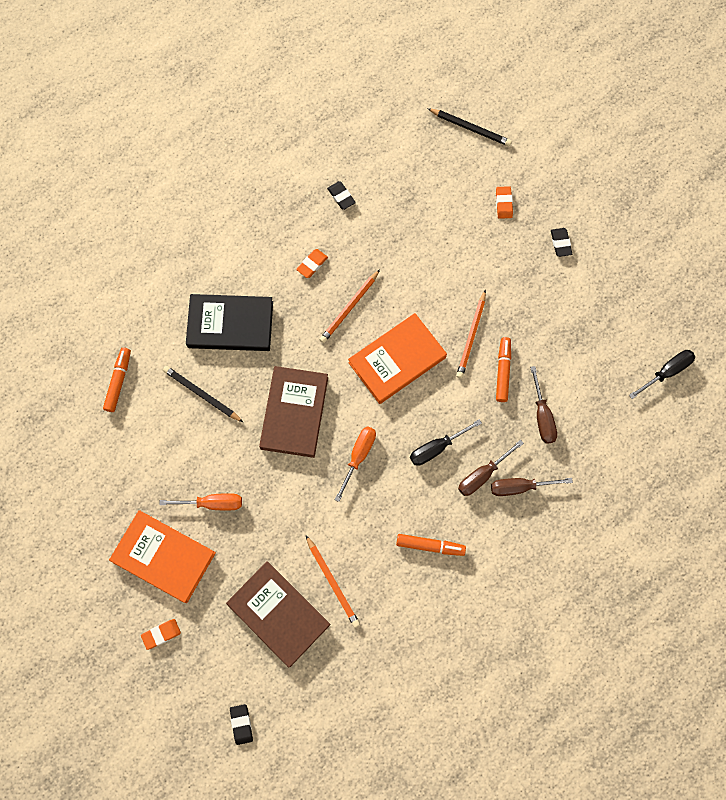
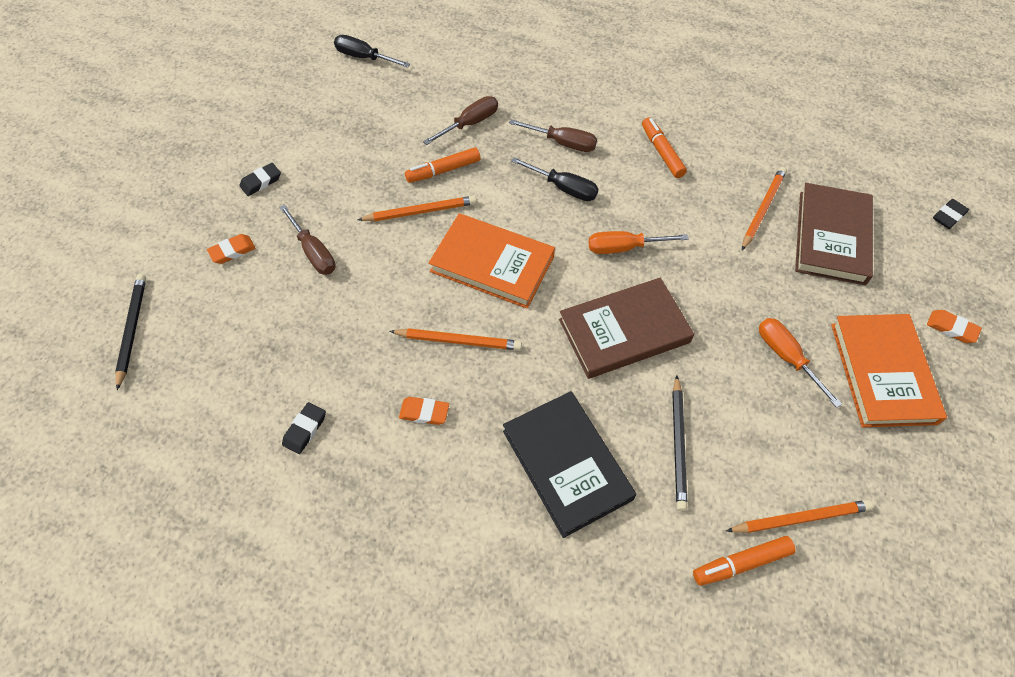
camera: 120 degrees left, 15 degrees down
brown screwdriver [491,478,573,496] -> brown screwdriver moved to [279,204,336,275]
none -> orange pencil [726,500,873,533]

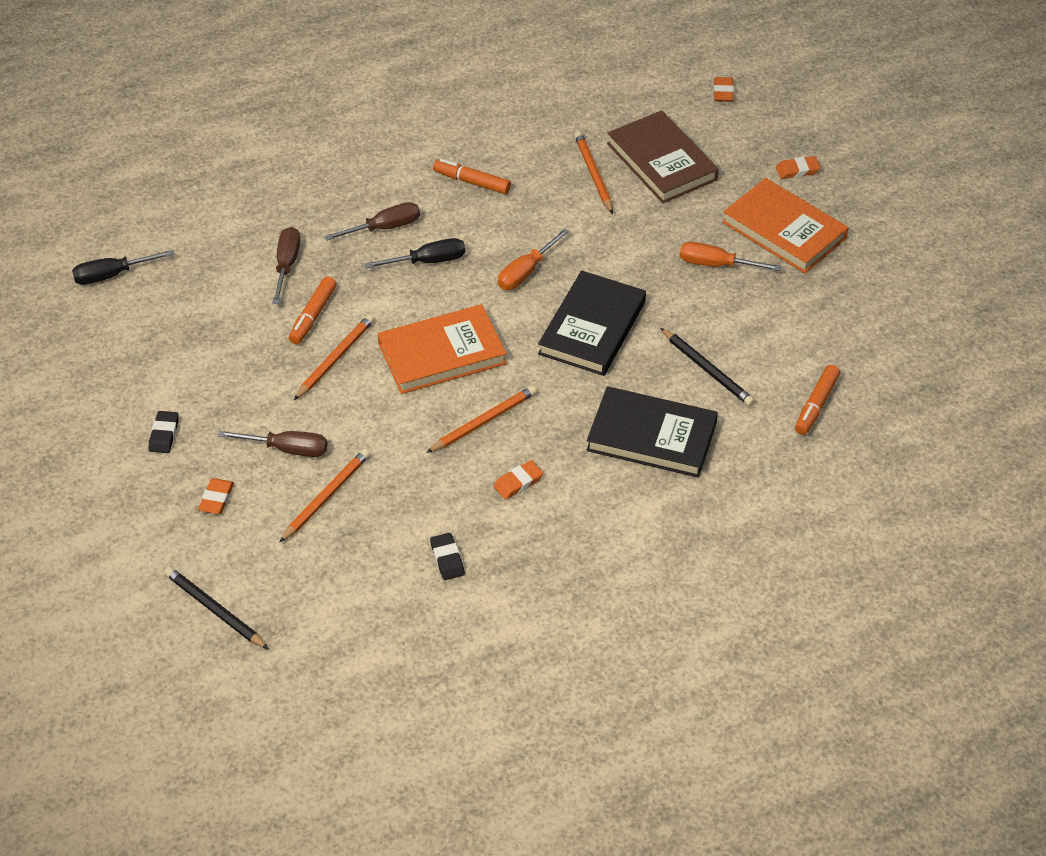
camera: 45 degrees left, 10 degrees down
brown book [559,278,694,379] -> black book [538,270,646,376]
orange pencil [726,500,873,533] -> orange pencil moved to [279,449,370,543]
black eraser [933,199,969,229] -> orange eraser [714,77,734,102]

